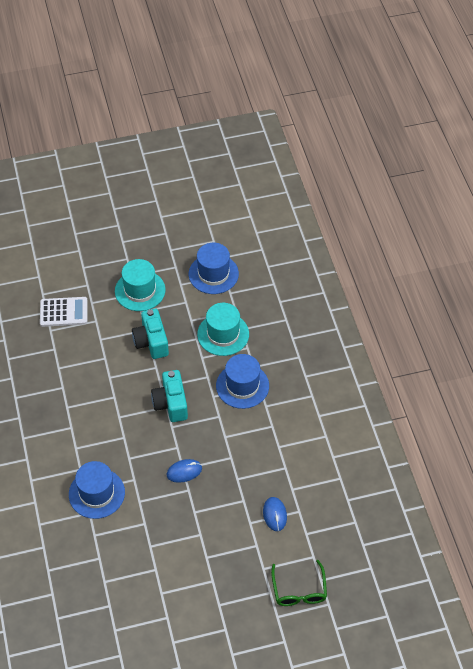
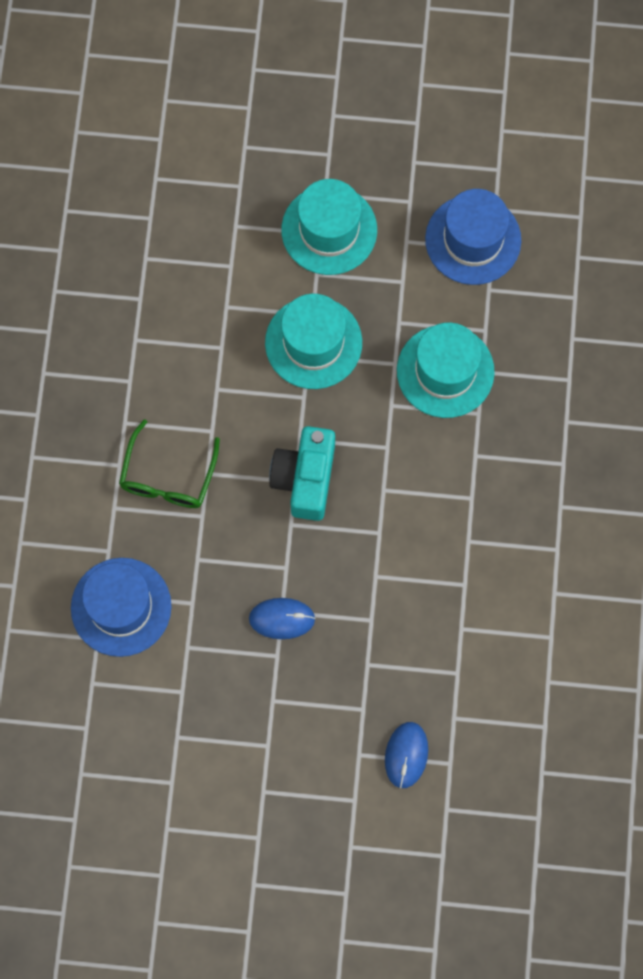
camera: 20 degrees right, 20 degrees up
white calculator [40,297,88,327] -> none
turquoise camera [132,309,169,359] -> turquoise hat [265,294,362,389]
blue hat [216,354,269,409] -> none
green glasses [271,560,327,606] -> green glasses moved to [119,419,220,508]

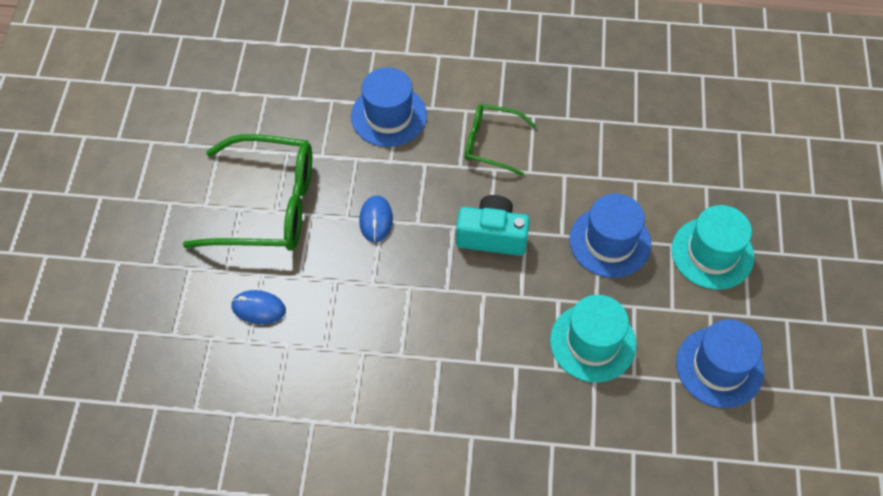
camera: 90 degrees right, 15 degrees down
turquoise hat [265,294,362,389] -> blue hat [570,194,651,278]
none -> green glasses [183,134,312,251]

